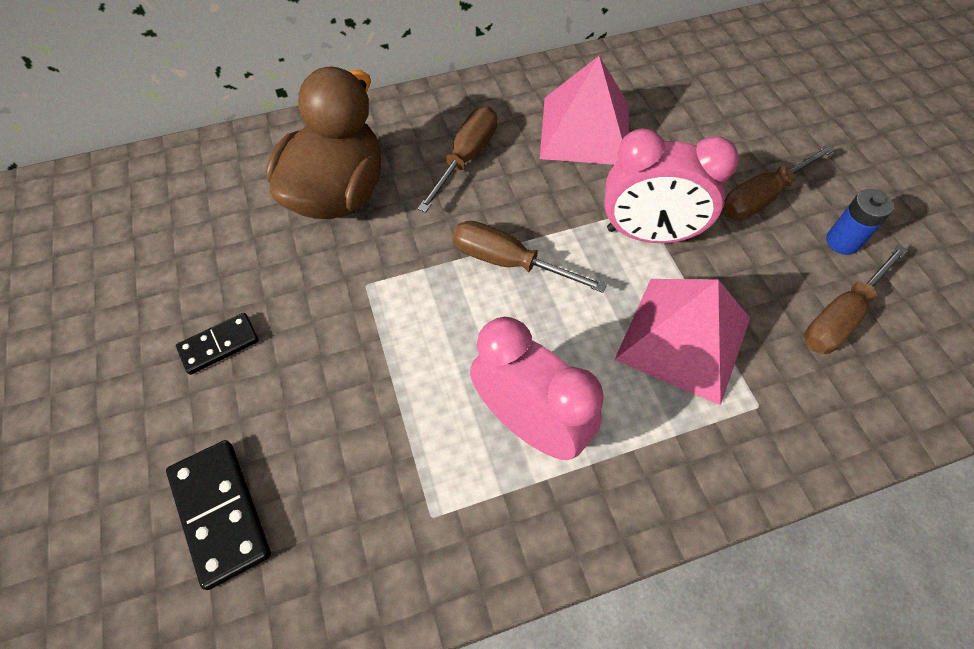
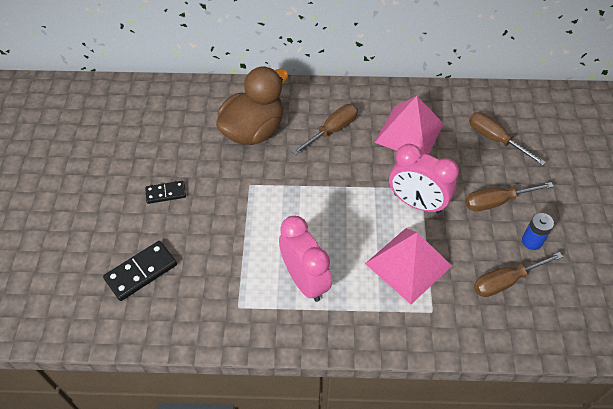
camera: 20 degrees right, 5 degrees down
black domino [166,440,271,590] -> black domino turned 60 degrees clockwise [103,241,177,301]
brown screwdriver [453,221,607,293] -> brown screwdriver moved to [469,112,546,166]

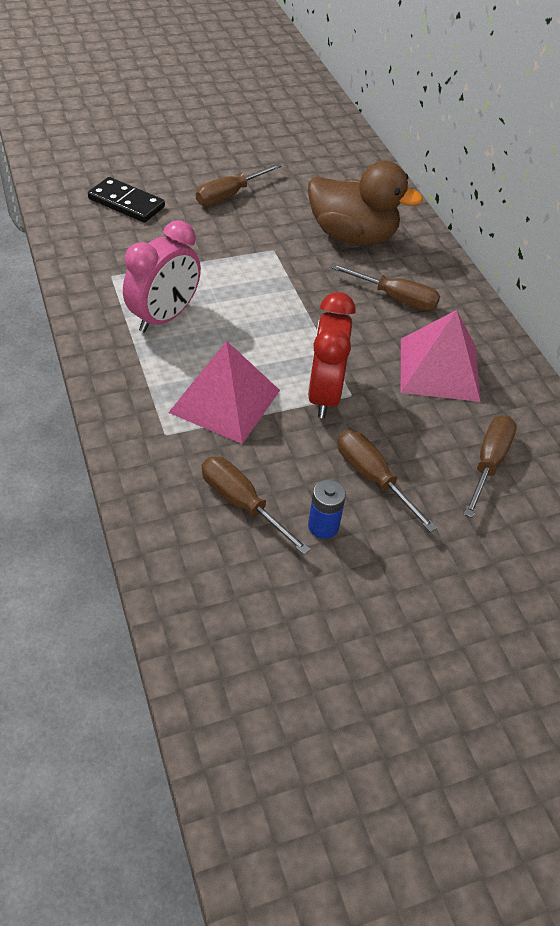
camera: 65 degrees right, 5 degrees down
black domino [145,181,186,204] -> brown screwdriver [196,163,281,206]
pink clock [389,144,459,214] -> red clock [308,292,356,418]

